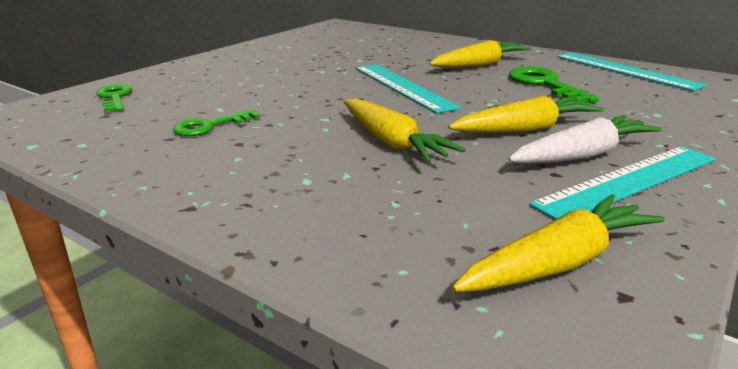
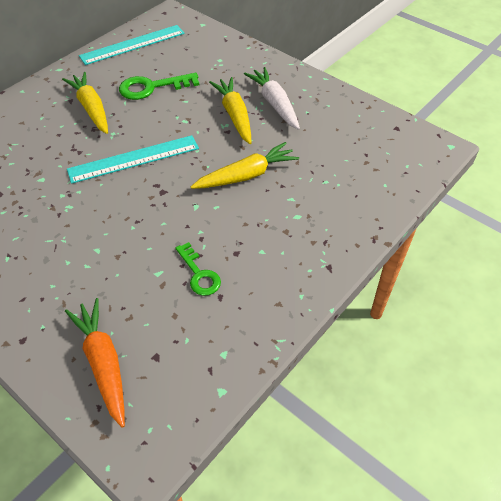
camera: 85 degrees left, 25 degrees up
green key [96,85,132,112] -> orange carrot [65,298,125,428]
yellow carrot [452,194,665,292] -> none
turquoise ruler [529,146,715,220] -> none

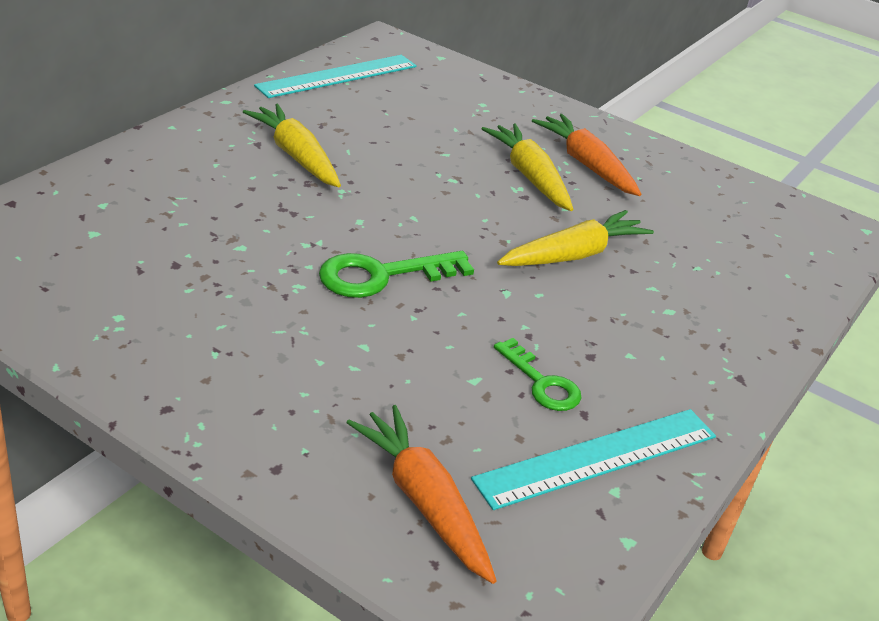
camera: 10 degrees left, 15 degrees down
turquoise ruler [67,135,199,184] -> turquoise ruler moved to [471,409,716,510]
green key [119,73,199,100] -> green key moved to [319,251,474,298]
white carrot [244,67,300,130] -> orange carrot [532,114,641,196]

